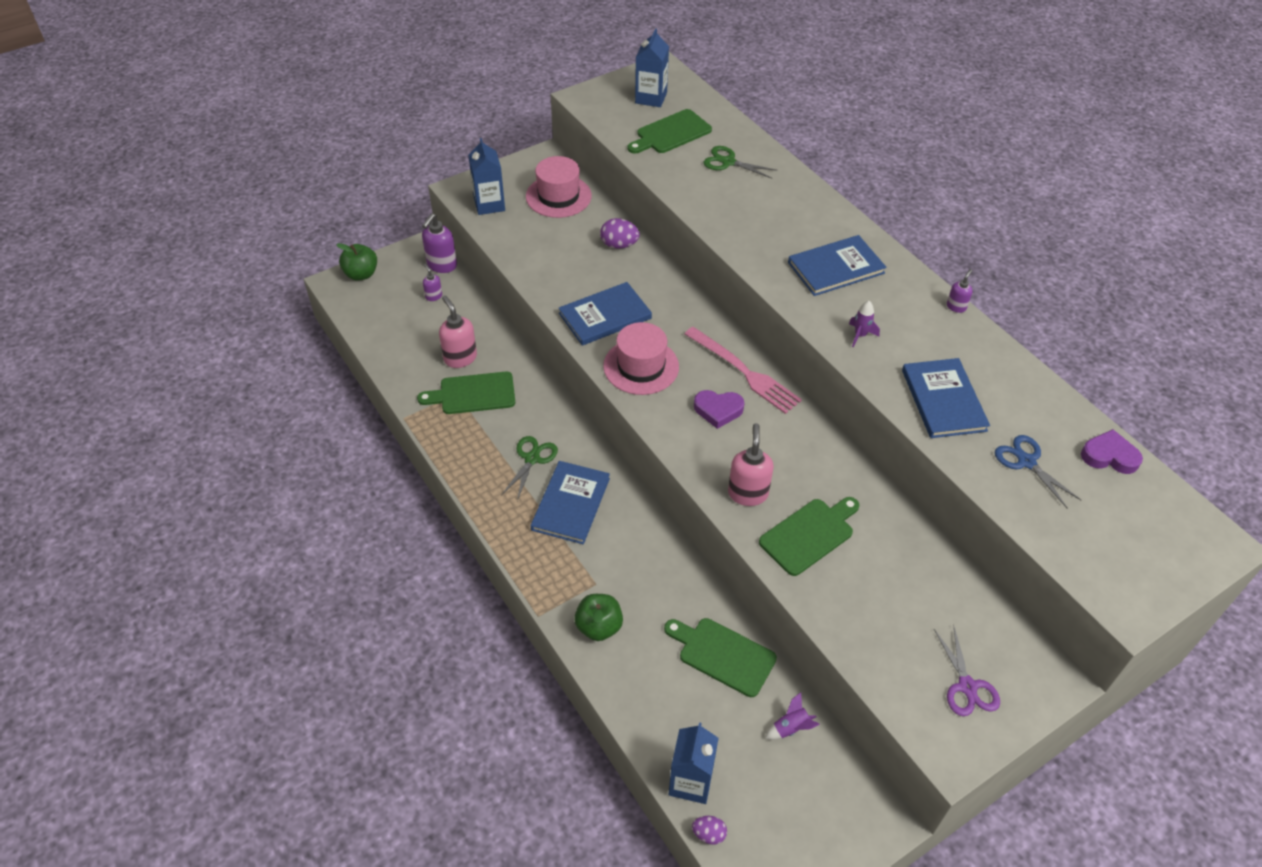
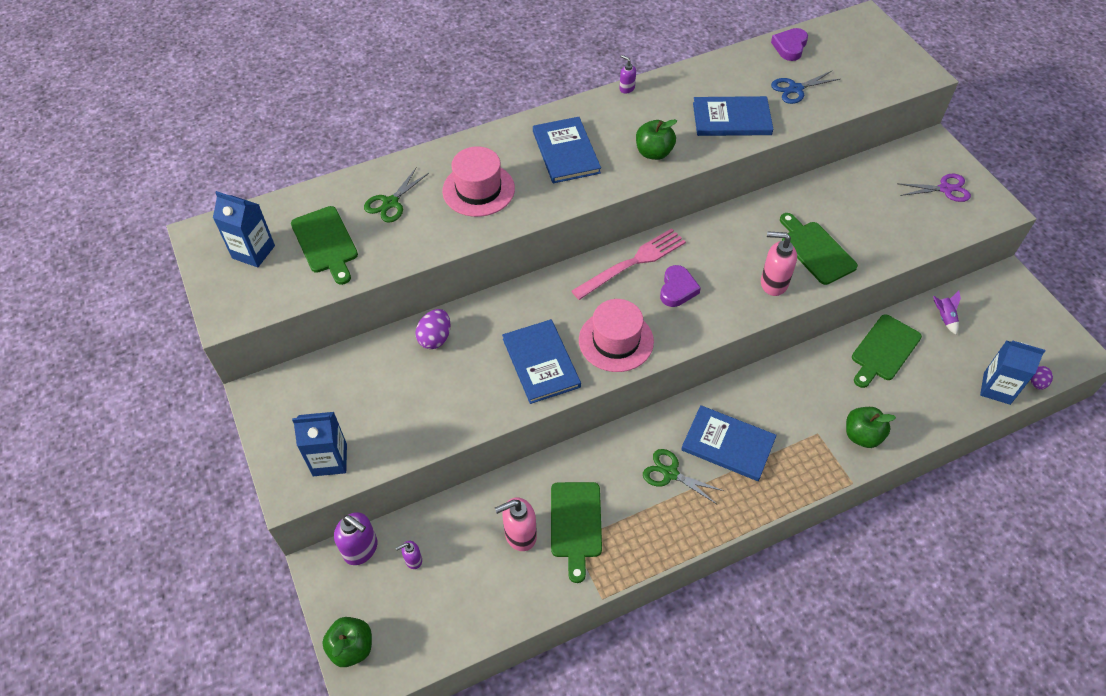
camera: 80 degrees left, 5 degrees up
pink hat [526,156,592,218] -> pink hat moved to [442,146,515,217]
purple rocket [849,301,880,348] -> green apple [636,119,677,160]

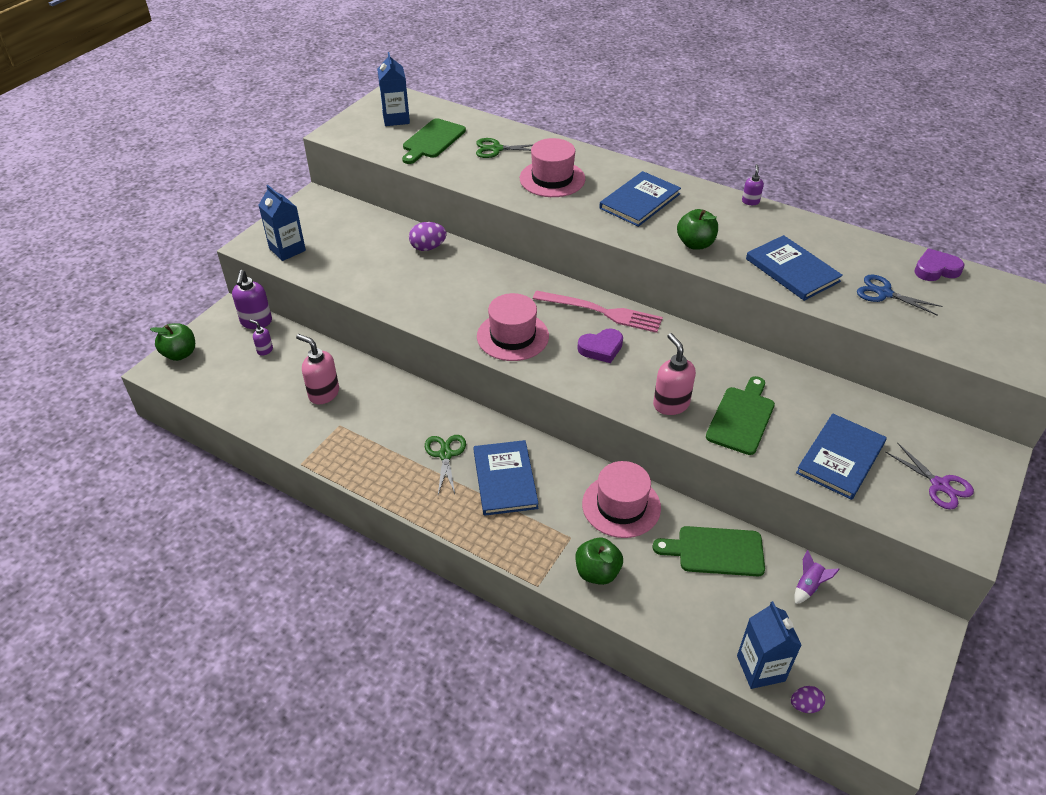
camera: 55 degrees right, 10 degrees down
blue book [502,319,581,404] -> blue book moved to [796,413,887,500]
green cutting board [551,482,602,583] -> none
none -> pink hat [582,461,661,538]

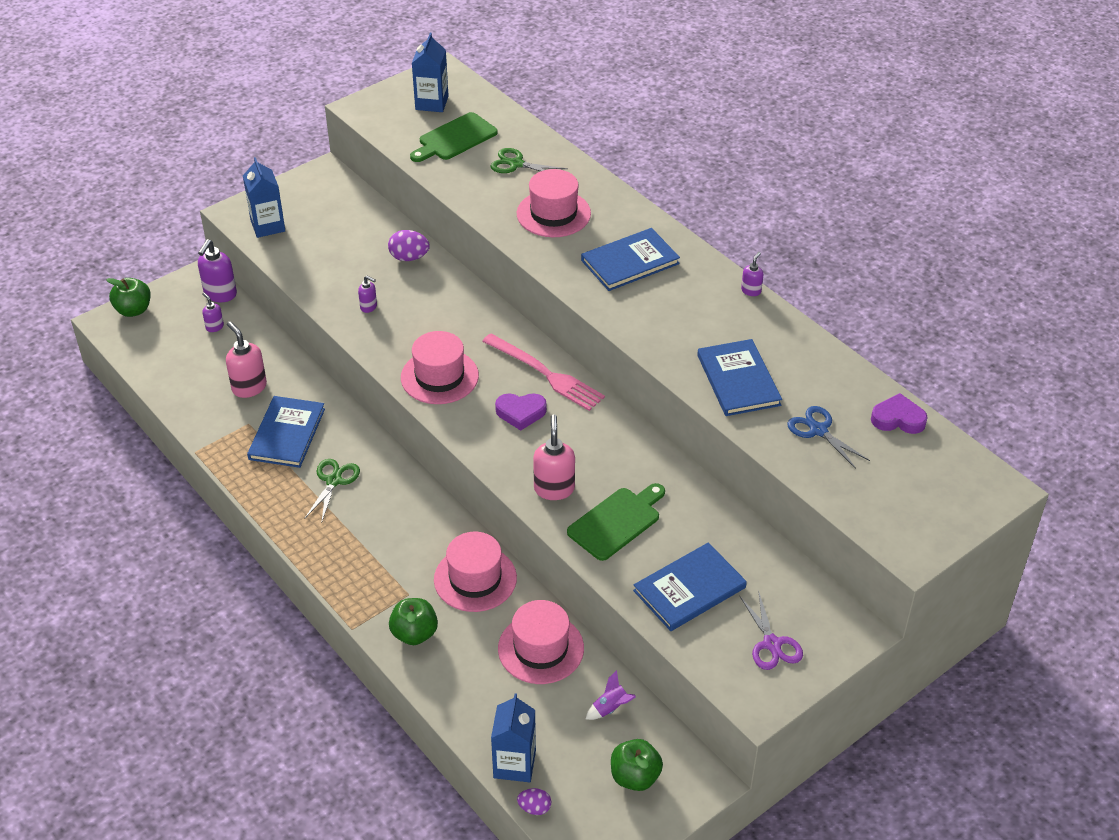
camera: 20 degrees right, 0 degrees up
blue book [474,440,539,516] -> blue book moved to [247,396,325,468]
green cutting board [652,526,765,576] -> pink hat [498,600,584,684]
green apple [677,209,718,250] -> green apple moved to [611,739,663,791]
none -> purple soap dispenser [358,276,377,313]

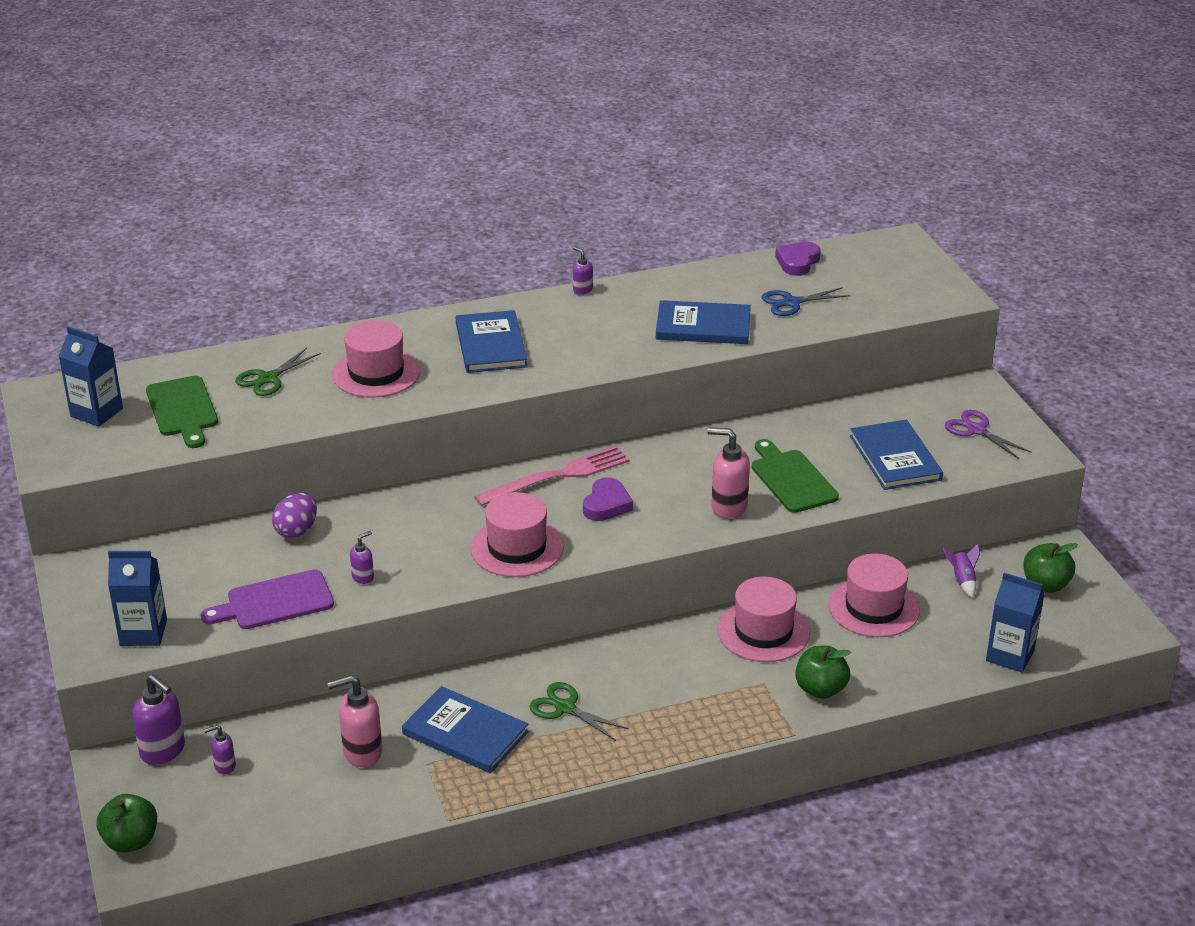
camera: 70 degrees left, 10 degrees down
purple egg [517,788,551,815] -> none
purple scissors [740,591,803,670] -> purple scissors turned 135 degrees counterclockwise [945,410,1032,459]
none -> purple cutting board [201,569,334,629]

